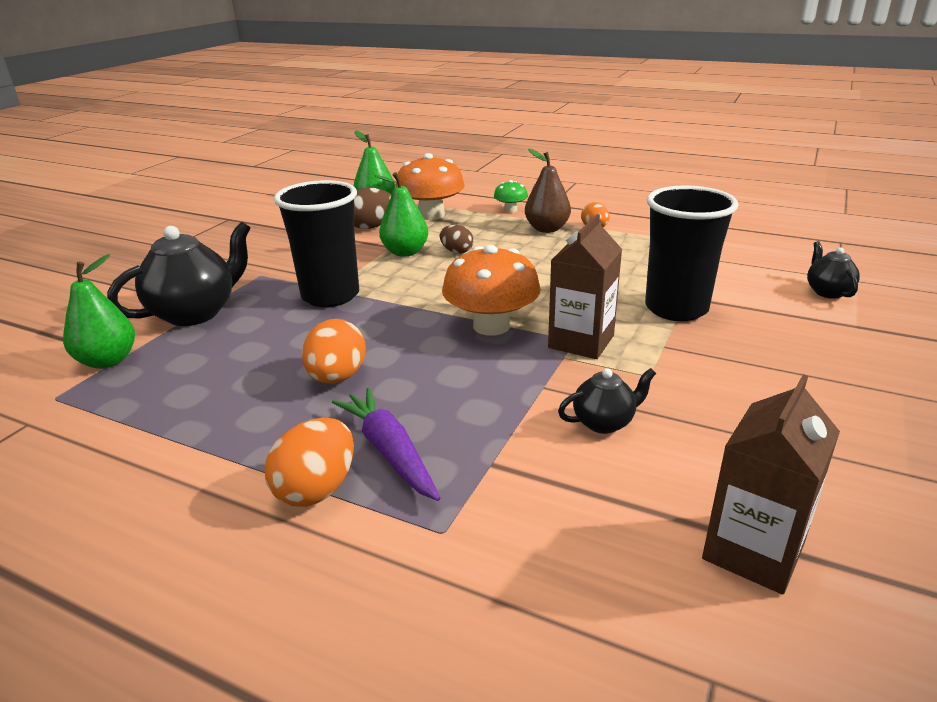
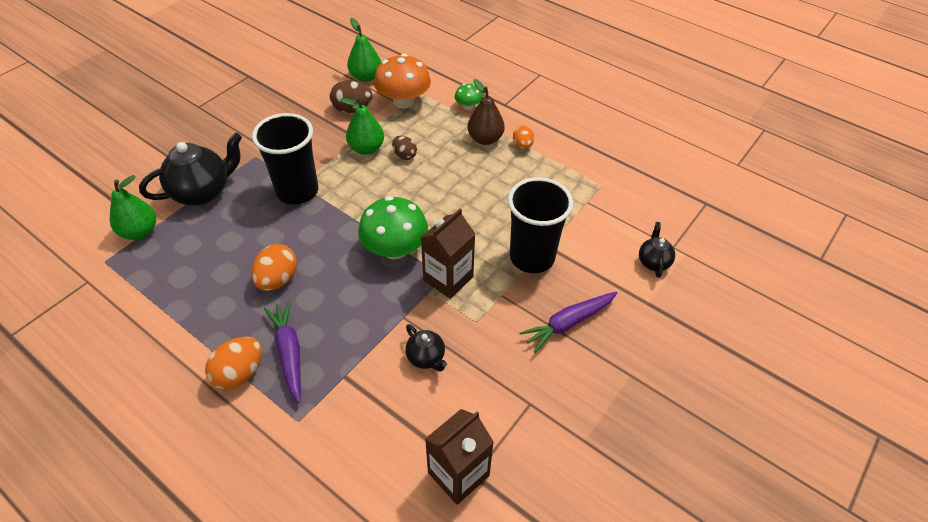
camera: 10 degrees right, 20 degrees up
orange mushroom [442,245,541,336] -> green mushroom [358,196,428,259]
black teapot [558,368,656,434] -> black teapot turned 60 degrees clockwise [405,324,447,371]
none -> purple carrot [519,292,618,353]

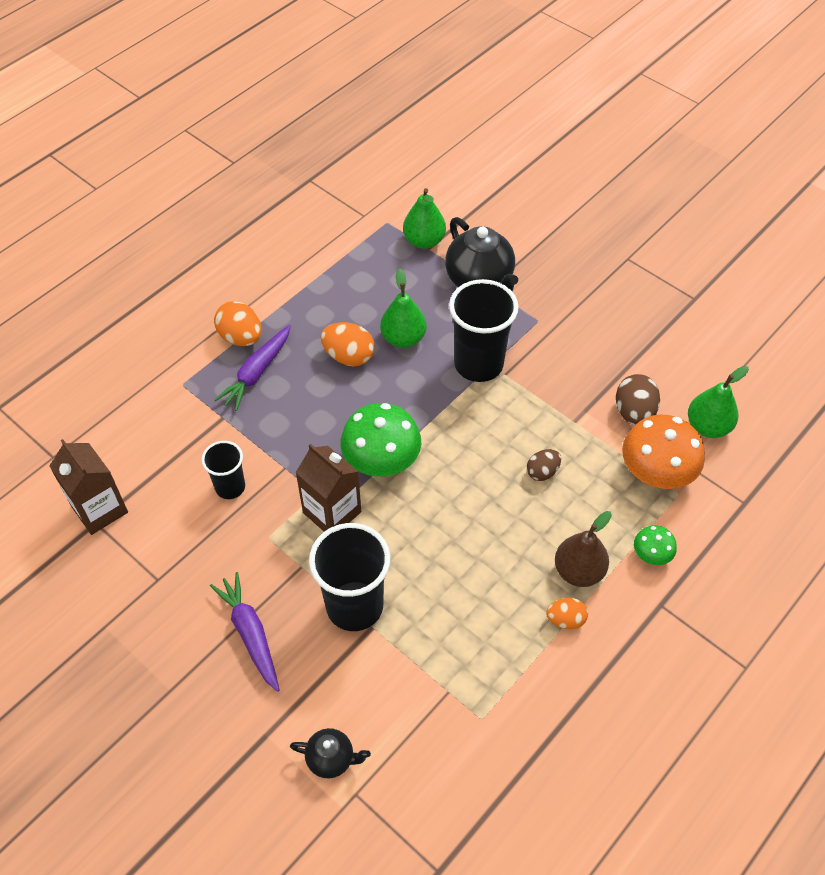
camera: 95 degrees right, 5 degrees up
purple carrot [264,301,301,403] -> purple carrot turned 135 degrees clockwise [214,325,291,411]
green pear [340,97,384,155] -> green pear moved to [380,268,427,348]
black teapot [405,324,447,371] -> black cup [201,441,245,499]

